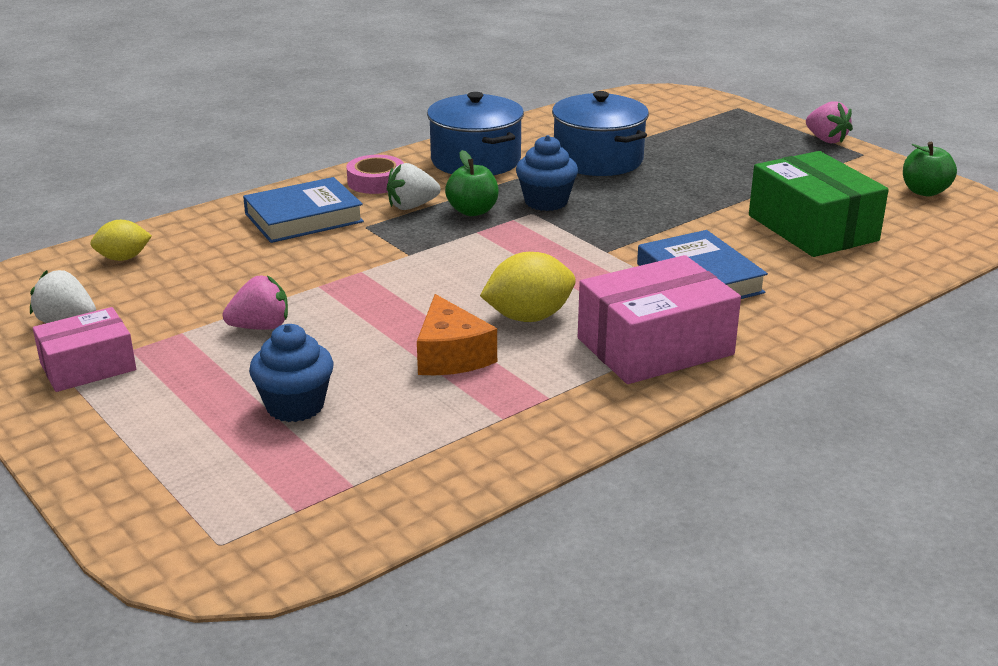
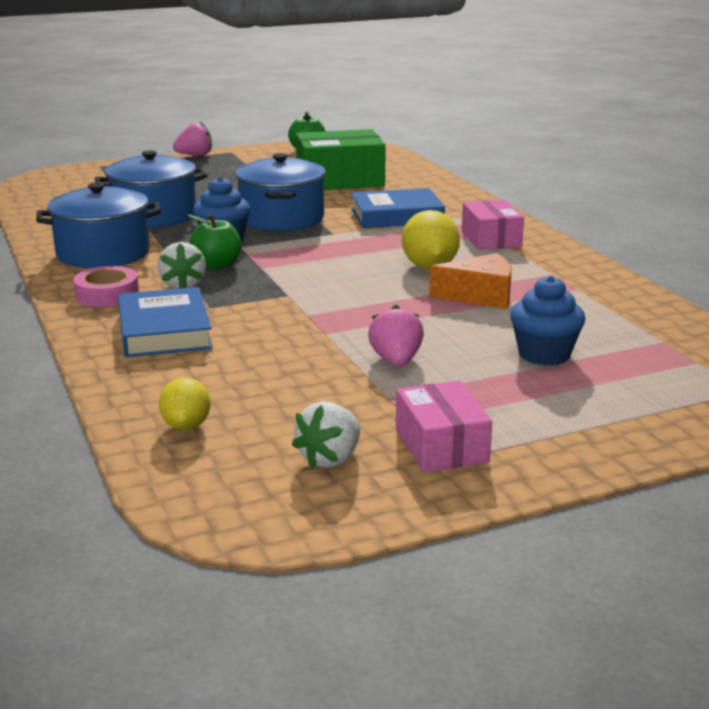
camera: 75 degrees left, 5 degrees down
pink box [578,255,741,384] -> pink box [462,200,524,250], size x0.62
none -> blue pot [235,153,326,231]

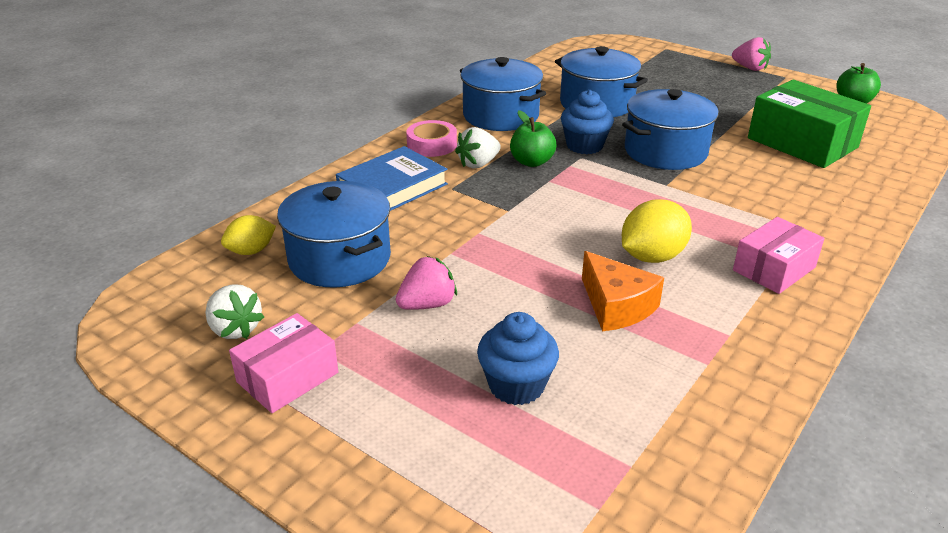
camera: 60 degrees right, 10 degrees up
white strawberry [292,401,360,469] -> white strawberry turned 135 degrees counterclockwise [205,284,264,339]
blue book [351,188,445,228] -> none
none -> blue pot [277,181,391,288]

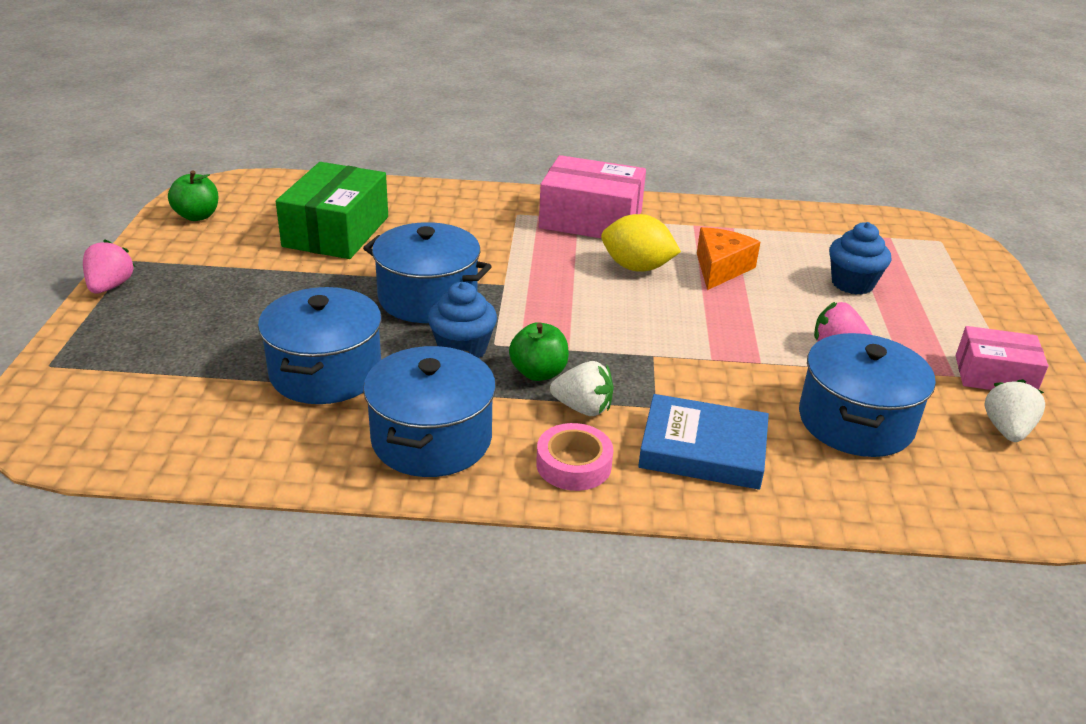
camera: 125 degrees left, 0 degrees up
yellow lemon [221,215,276,255] -> none
pink box [733,217,824,294] -> pink box [539,155,646,238], size x1.61

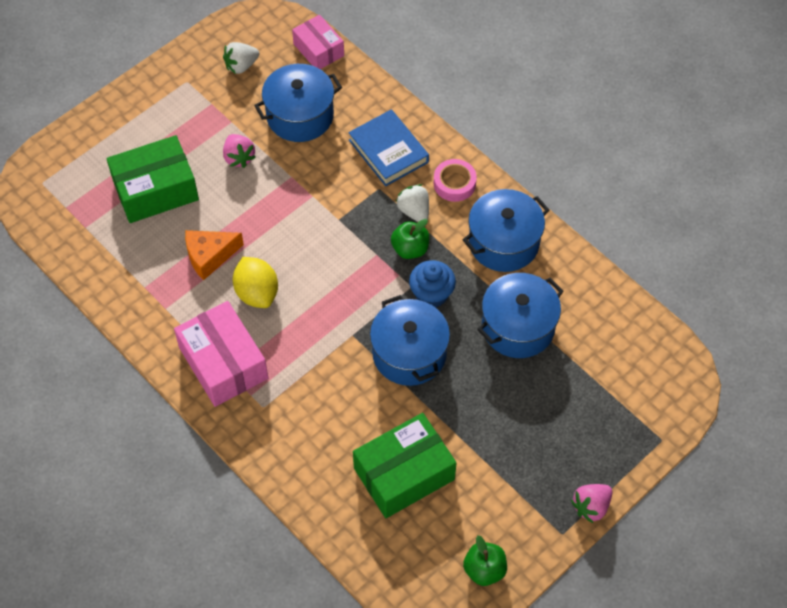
camera: 135 degrees left, 25 degrees up
blue cupcake [829,222,891,295] -> green box [106,135,199,223]
pink box [956,326,1049,390] -> pink box moved to [292,15,344,69]

